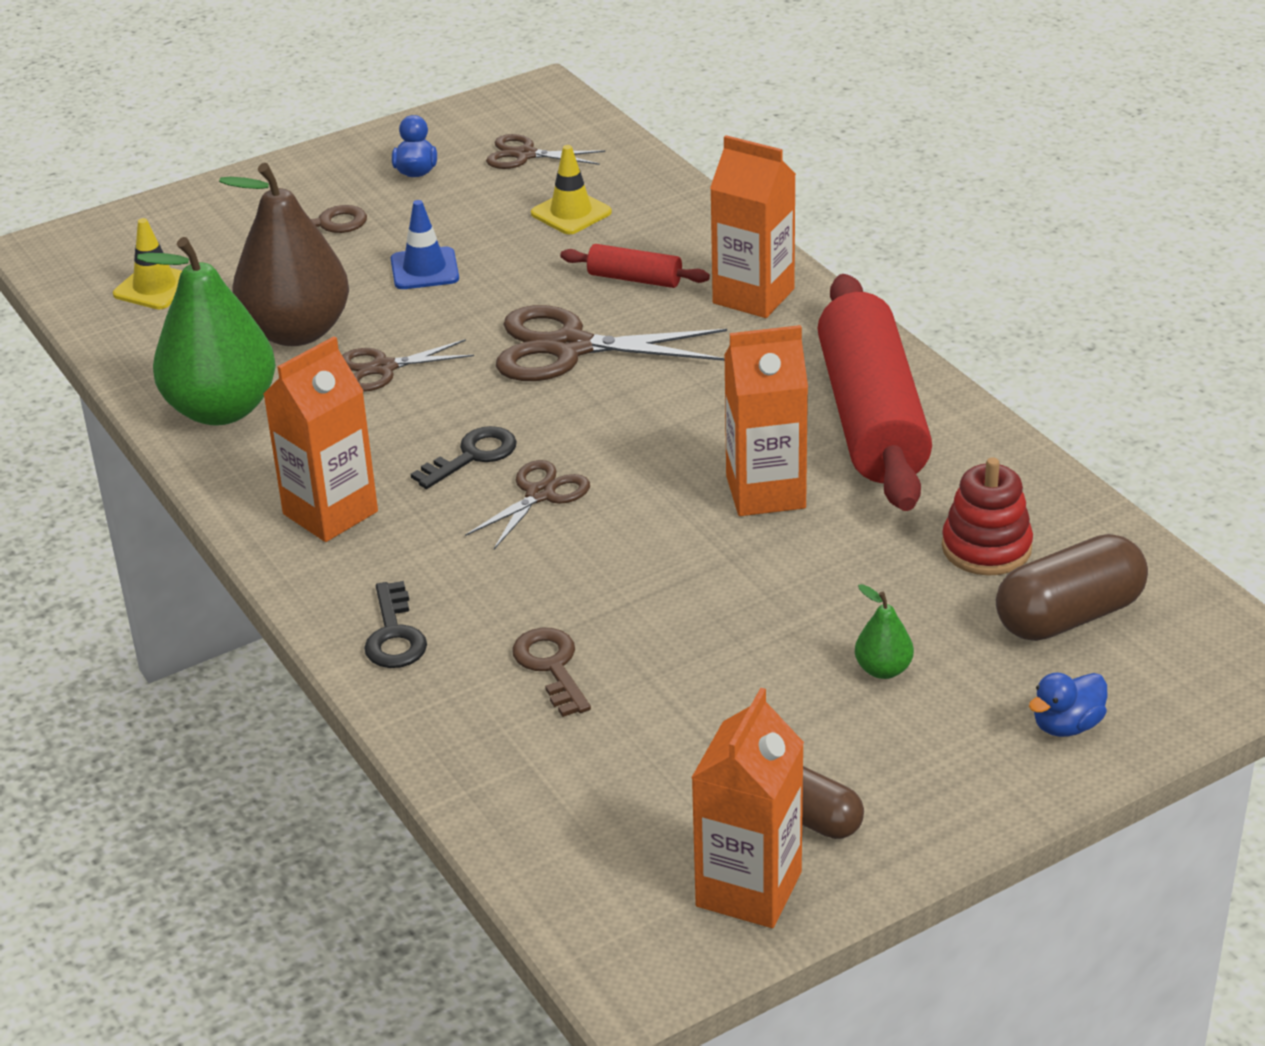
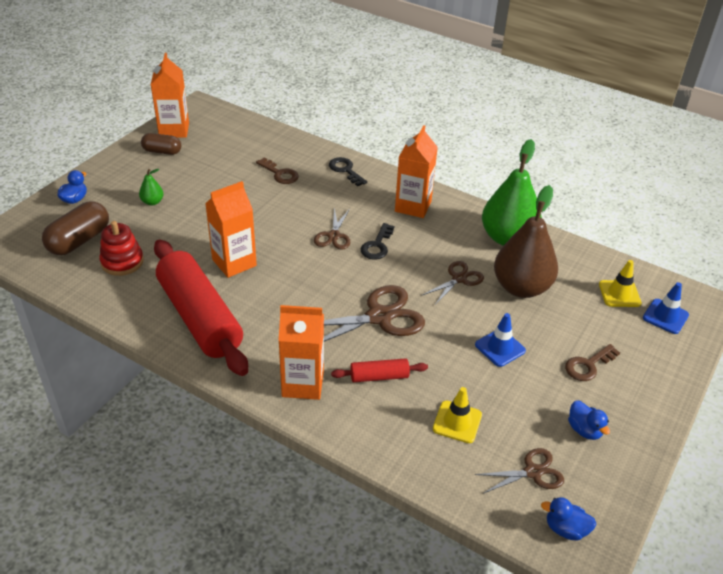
camera: 150 degrees right, 5 degrees up
none -> blue duck [541,497,597,540]
none -> blue traffic cone [643,282,689,334]

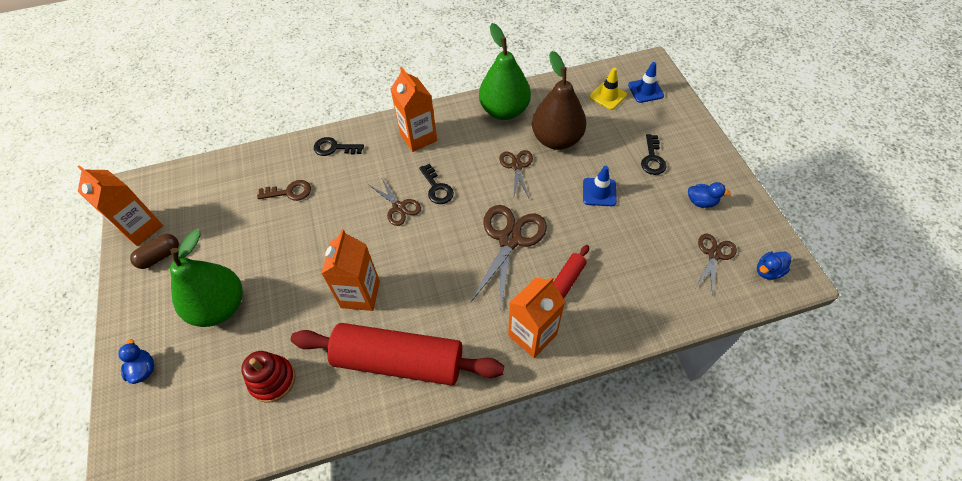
camera: 45 degrees left, 15 degrees up
brown capsule [42,201,109,255] -> none
green pear [139,169,164,206] -> green pear [170,229,243,327], size x2.38
yellow traffic cone [433,387,482,443] -> none
brown key [565,344,620,381] -> black key [641,134,667,175]

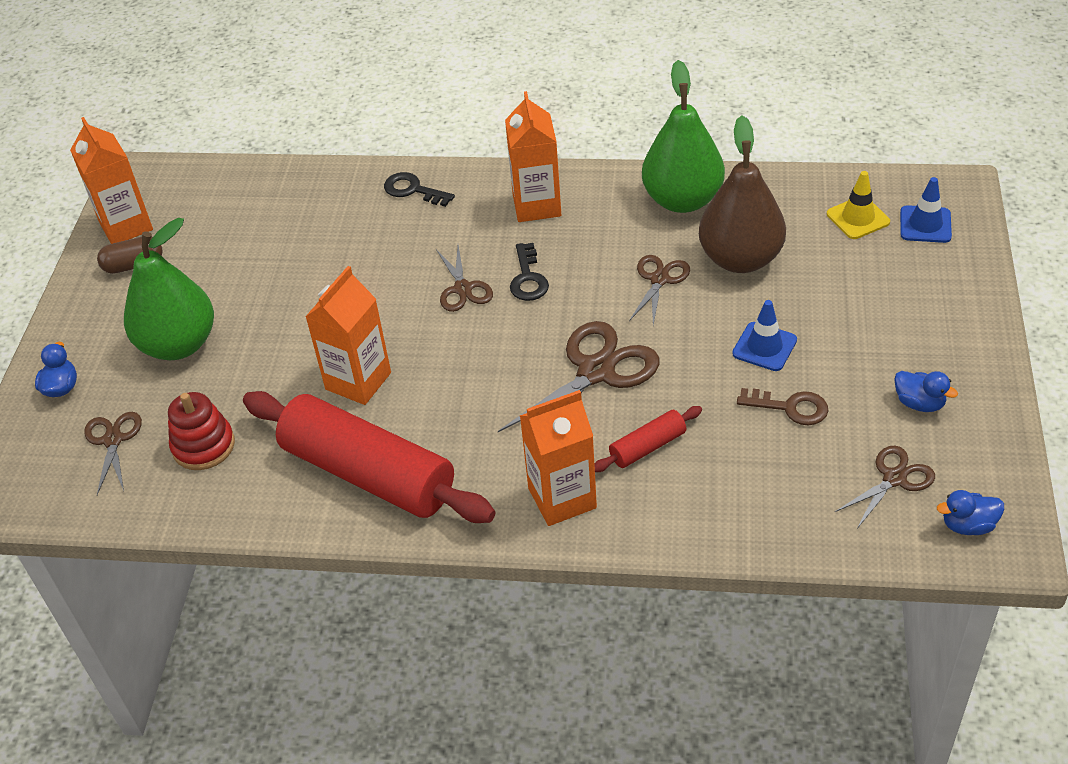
camera: 25 degrees right, 10 degrees down
brown key [257,180,311,201] -> brown key moved to [737,388,828,425]
black key [641,134,667,175] -> none
none -> brown scissors [84,412,142,495]

